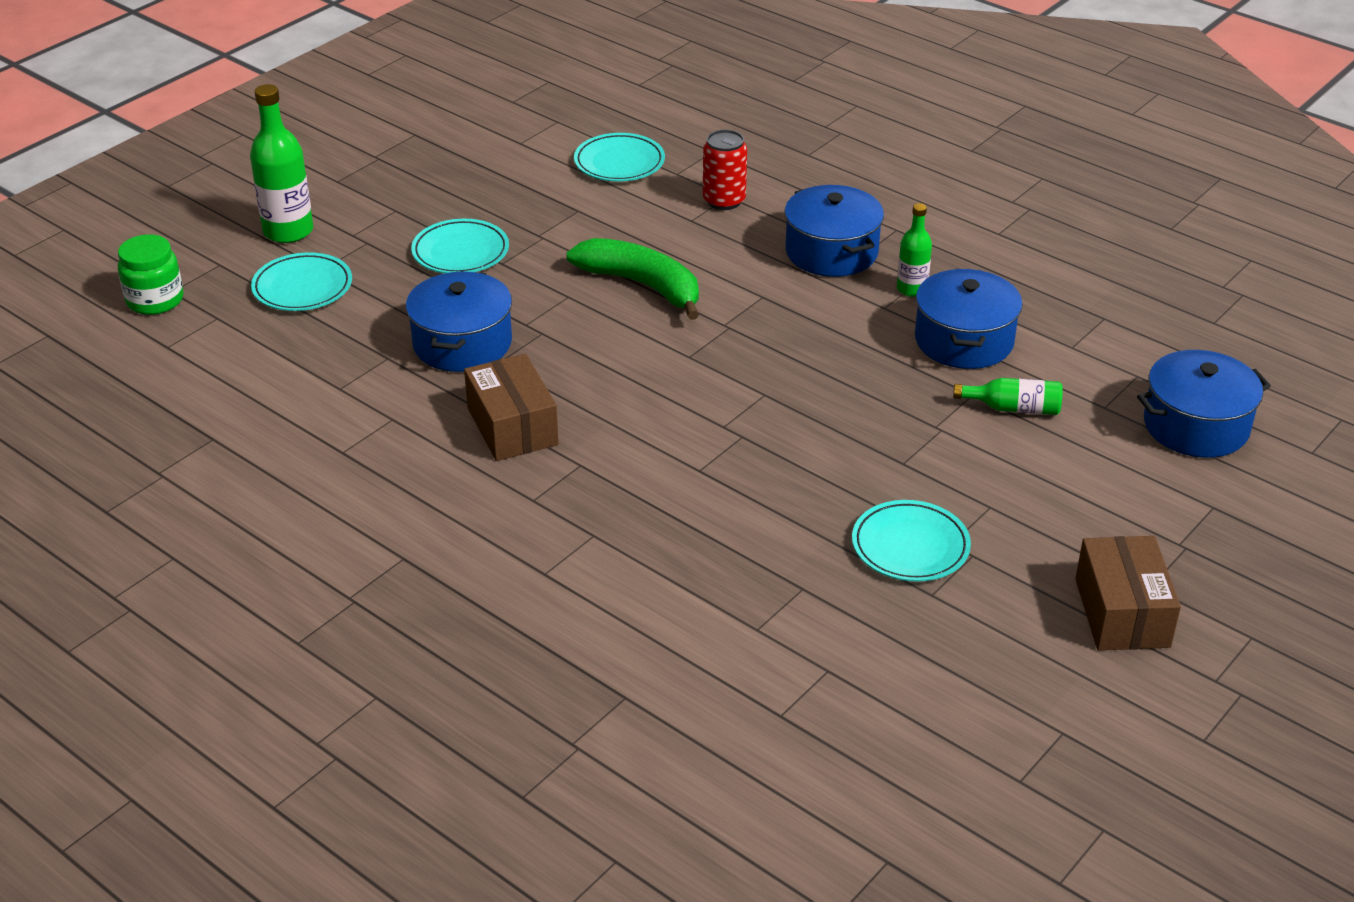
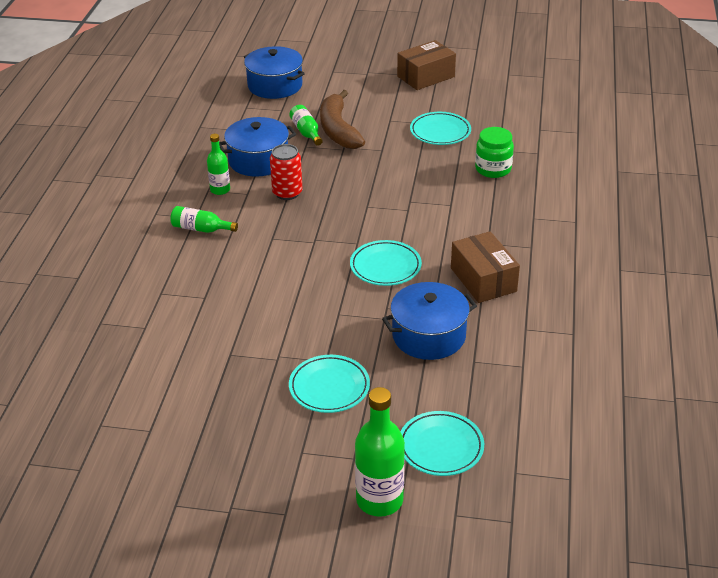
camera: 120 degrees left, 0 degrees up
green jar [118,234,183,315] -> green jar moved to [475,127,514,178]
brown box [464,354,559,461] -> brown box turned 60 degrees counterclockwise [451,231,520,303]
green banana [566,238,699,320] -> none
turquoise plate [574,133,665,182] -> turquoise plate moved to [350,240,422,286]
red can [703,130,747,210] -> red can moved to [270,144,302,200]
blue pot [785,185,884,277] -> green bottle [170,206,238,233]
none -> brown banana [320,90,365,149]

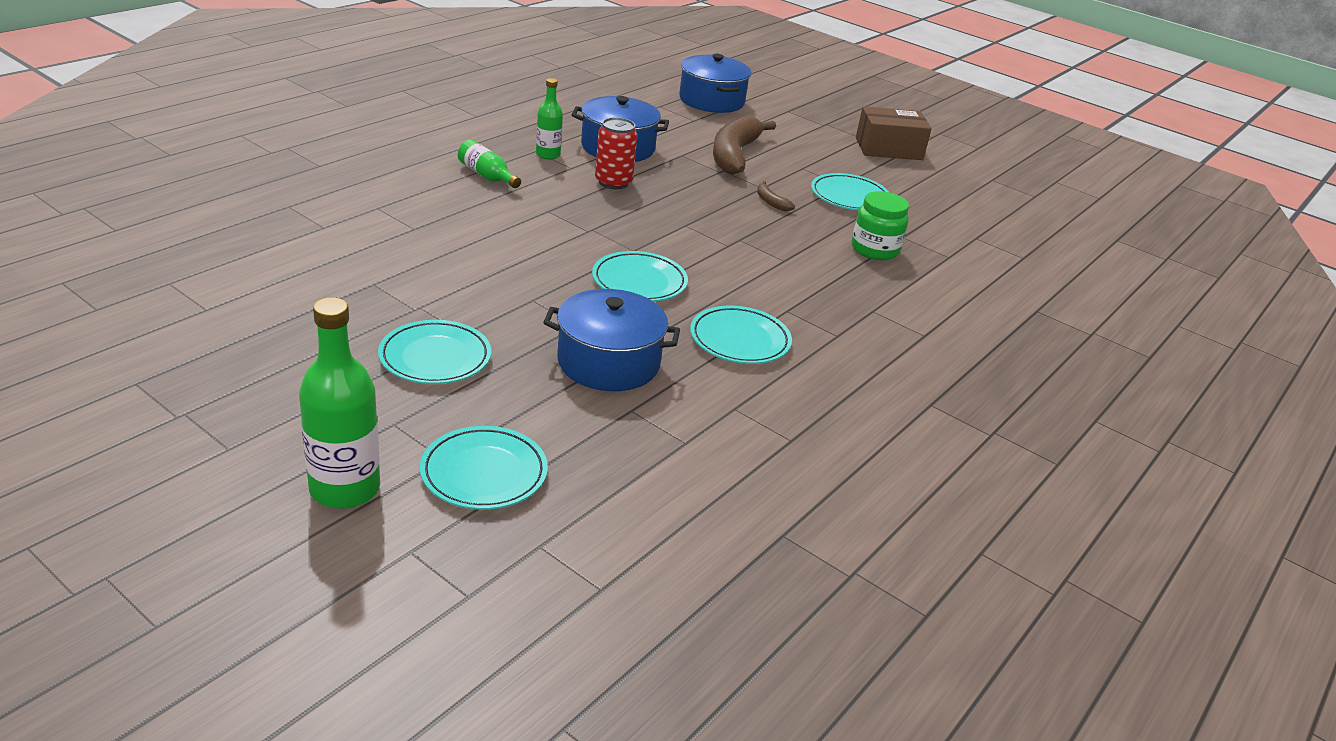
camera: 25 degrees right, 5 degrees down
green bottle [289,105,323,146] -> none
brown box [451,231,520,303] -> turquoise plate [690,306,792,364]
none -> brown banana [757,181,795,211]

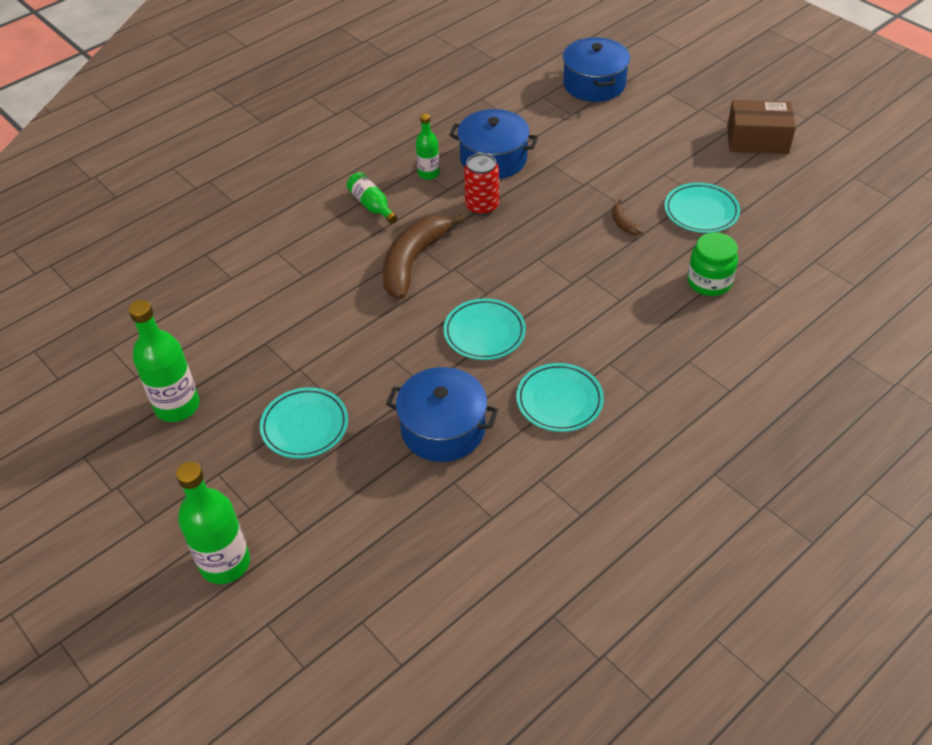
camera: 15 degrees right, 15 degrees up
turquoise plate [420,426,548,510] -> none
brown banana [713,116,776,175] -> brown banana moved to [383,214,465,299]
none -> green bottle [129,300,200,422]

